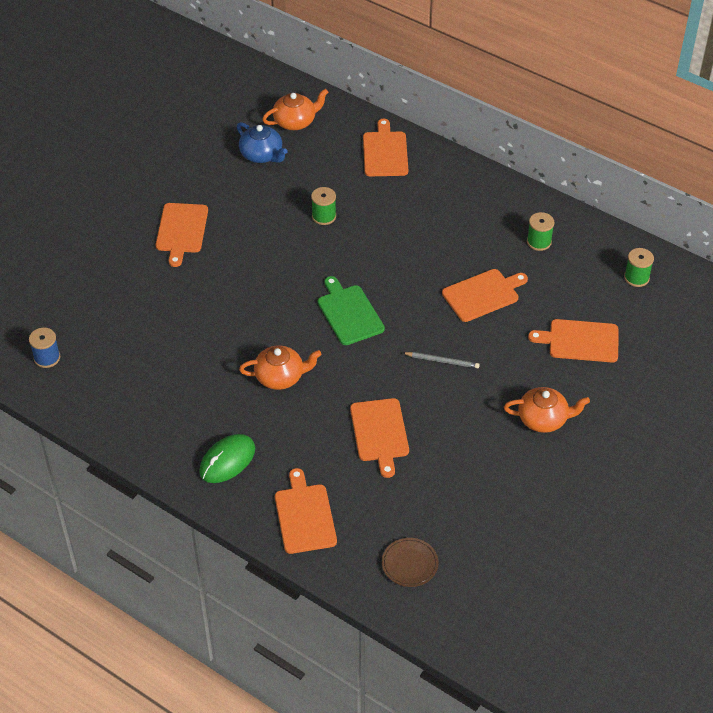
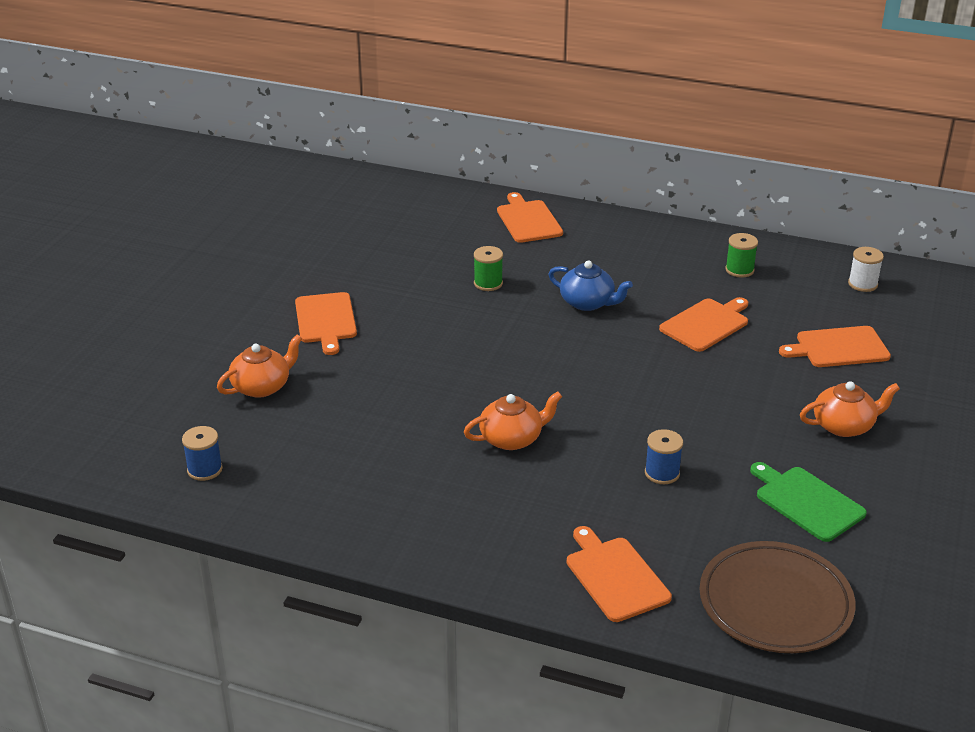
camera: 15 degrees left, 15 degrees down
green mouse [199,434,255,483] -> none
blue teapot [237,122,288,163] -> blue teapot moved to [548,261,633,311]
orange teapot [262,89,328,130] -> orange teapot moved to [217,334,302,398]
green cutting board [318,276,385,345] -> green cutting board moved to [750,462,867,542]
orange cutting board [350,398,409,478] -> blue spool [645,429,683,484]
brown plate [382,538,439,587] -> brown plate [699,541,855,653], size x2.01
grey pencil [403,352,480,368] -> none
green spool [624,248,654,287] -> white spool [848,247,884,292]

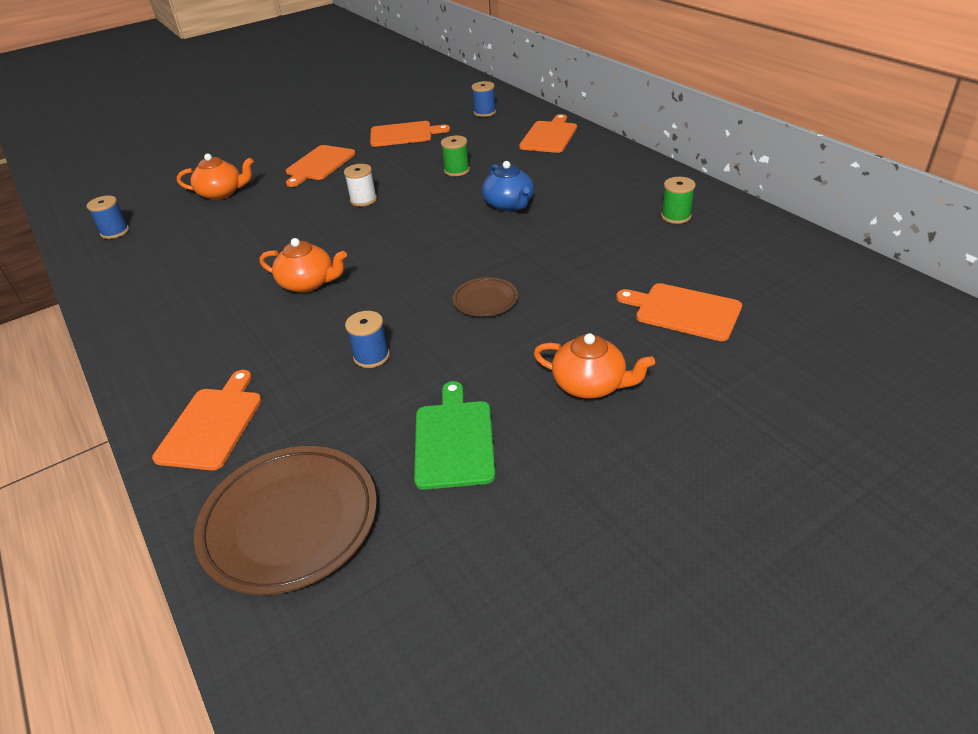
camera: 40 degrees right, 5 degrees up
orange cutting board [659,297,748,352] -> orange cutting board moved to [370,121,450,147]
white spool [848,247,884,292] -> white spool moved to [344,164,377,206]
none -> brown plate [453,277,518,317]
none -> blue spool [472,81,496,117]

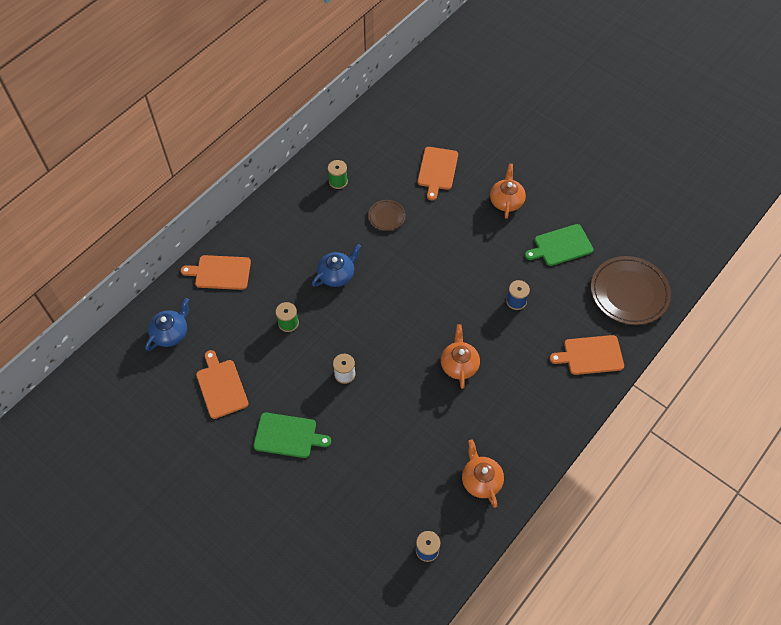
camera: 110 degrees left, 20 degrees up
orange teapot [177,154,254,200] -> orange teapot moved to [462,440,504,508]
orange cutting board [286,145,356,187] -> green cutting board [253,412,331,458]
brown plate [453,277,518,317] -> brown plate moved to [368,200,406,231]
blue spool [472,81,496,117] -> blue teapot [145,298,189,351]

